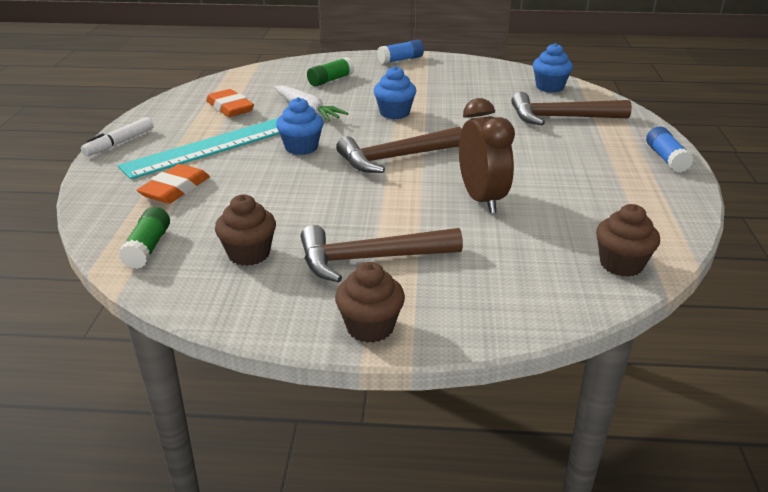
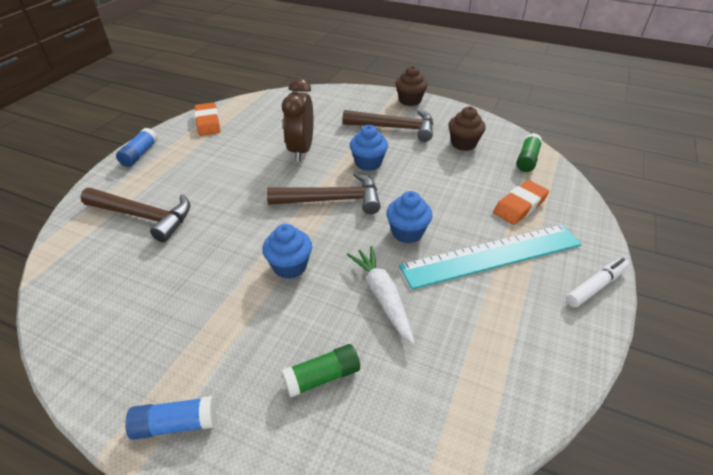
camera: 160 degrees left, 10 degrees up
orange eraser [206,89,254,117] -> orange eraser moved to [194,102,220,136]
blue cupcake [533,43,573,93] -> blue cupcake moved to [350,125,388,171]
brown cupcake [596,204,660,277] -> none

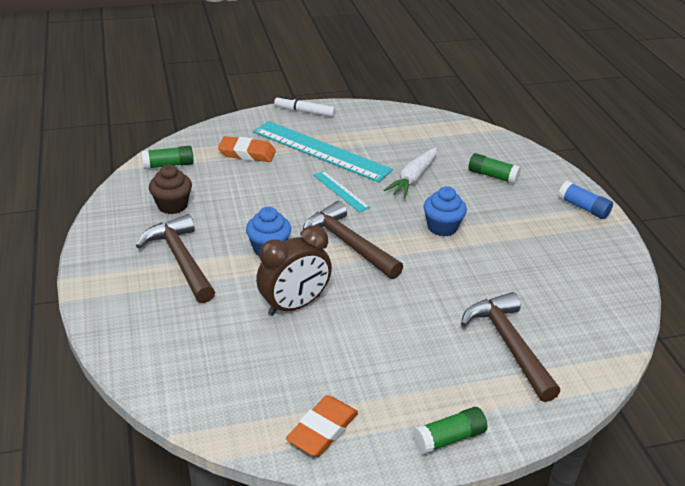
camera: 130 degrees left, 5 degrees down
blue glue stick [116,128,158,167] -> green glue stick [413,407,487,454]
blue cupcake [387,191,433,243] -> turquoise ruler [313,171,370,212]
brown cupcake [396,66,428,106] -> none

